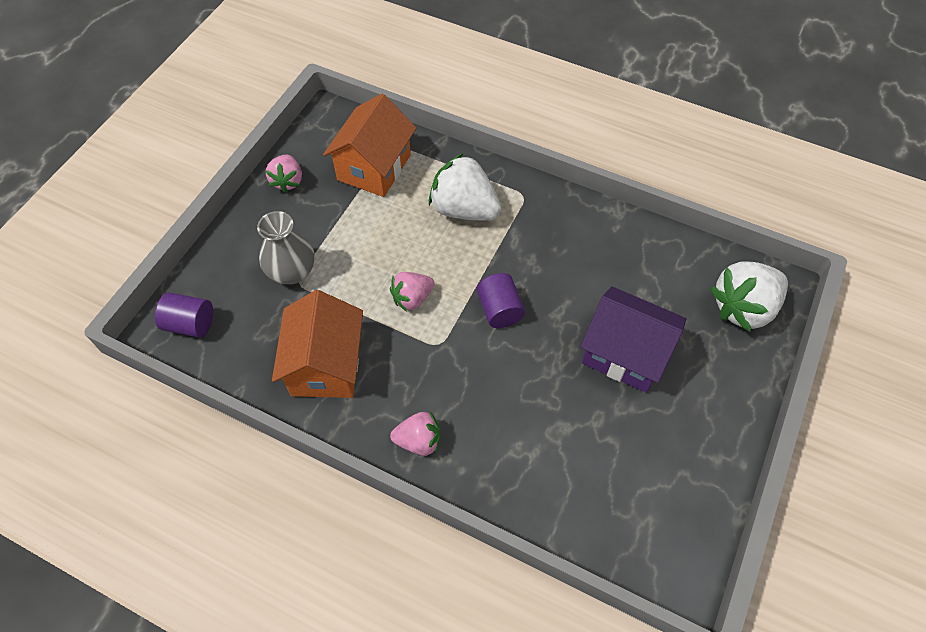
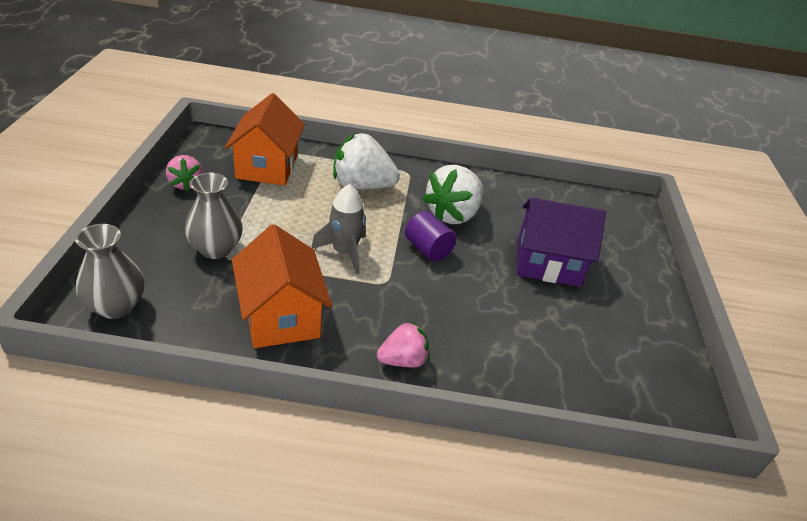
camera: 25 degrees left, 20 degrees down
purple cylinder [155,292,213,338] -> grey vase [75,224,145,319]
pink strawberry [390,272,435,312] -> grey rocket [311,184,366,274]
white strawberry [710,261,788,332] -> white strawberry moved to [422,165,484,224]

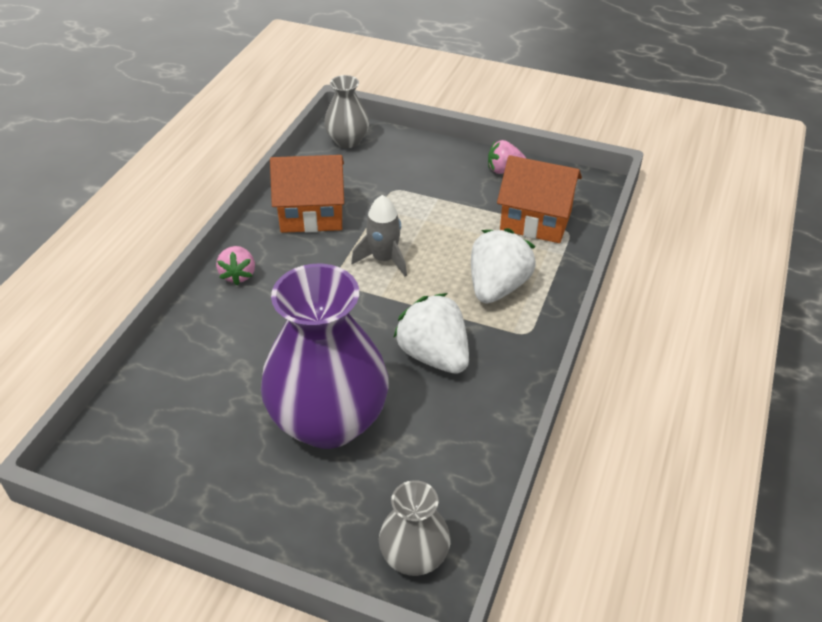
camera: 110 degrees right, 5 degrees up
grey vase [185,173,243,259] -> grey vase moved to [379,480,451,576]
purple cylinder [405,211,456,261] -> none
purple house [517,198,606,287] -> purple vase [261,264,389,449]

